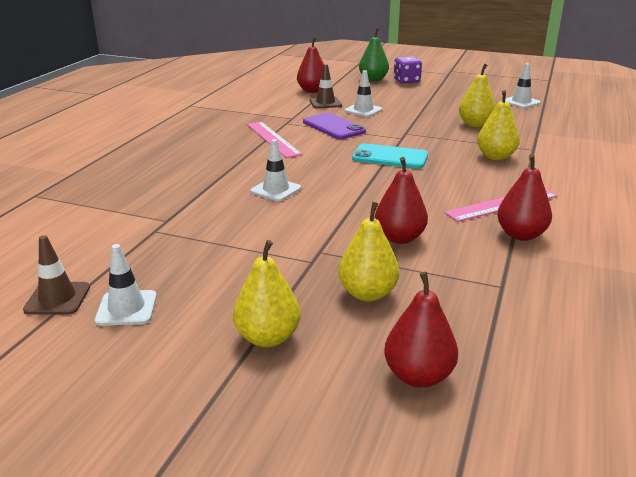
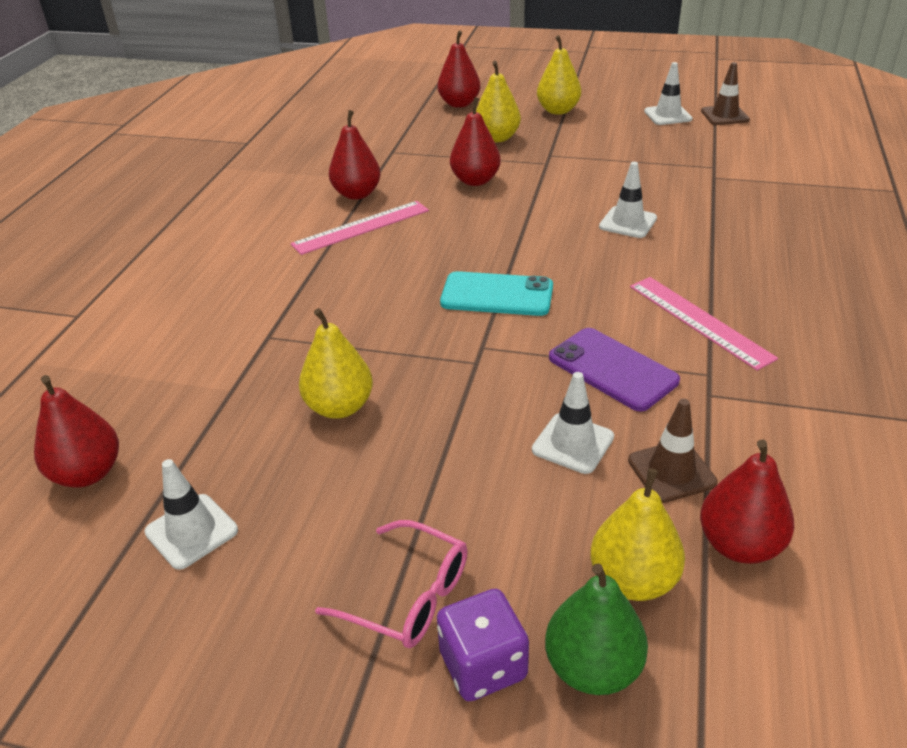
camera: 175 degrees right, 10 degrees up
yellow pear [477,90,520,160] -> yellow pear moved to [590,468,685,601]
none -> red pear [34,375,119,488]
none -> pink glasses [315,520,468,648]

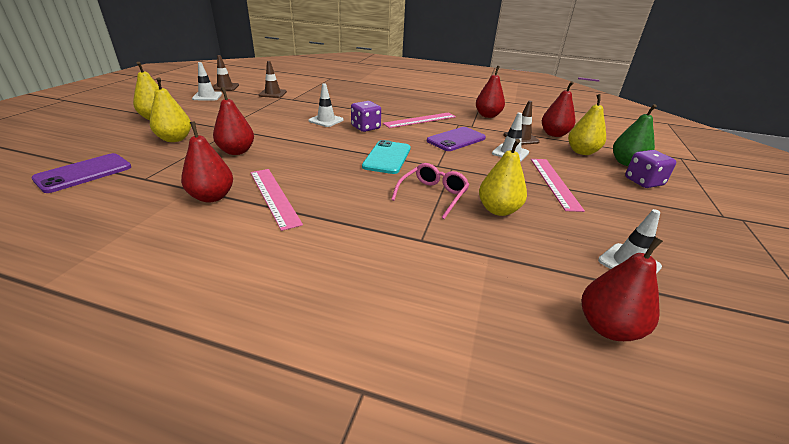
camera: 90 degrees left, 5 degrees down
pink glasses [315,520,468,648] -> pink glasses moved to [391,163,469,219]
red pear [438,30,481,108] -> red pear moved to [476,66,505,118]
none -> purple phone [31,153,131,193]
none -> brown traffic cone [259,61,287,98]
none -> purple dice [351,101,381,132]
none -> pink ruler [531,159,585,212]

